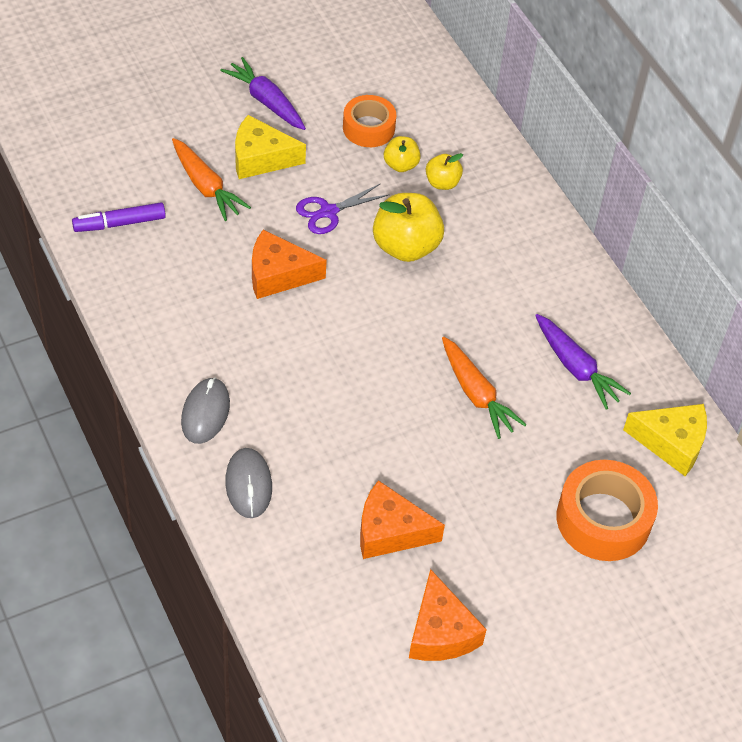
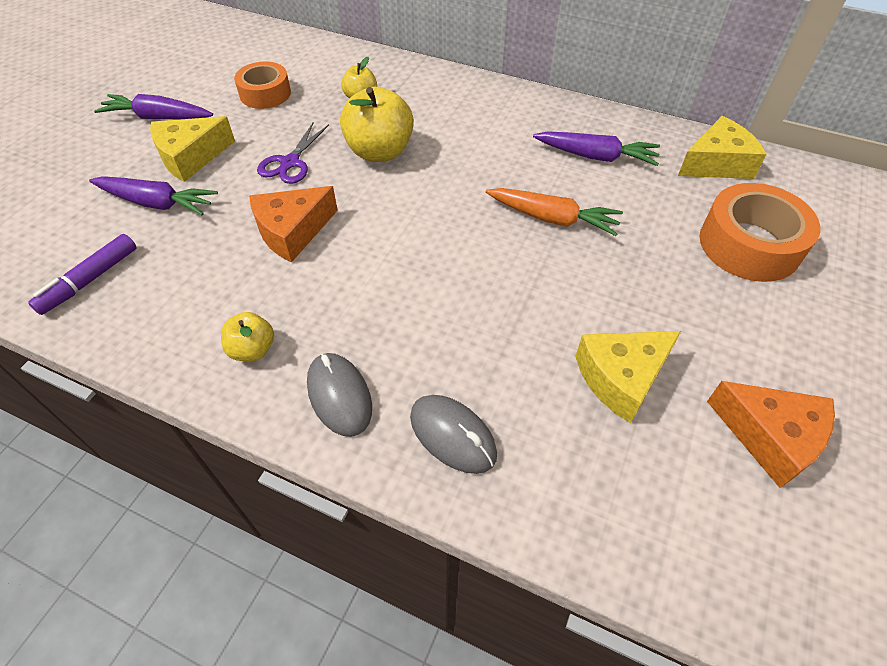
camera: 35 degrees left, 0 degrees up
orange carrot [172,138,251,221] -> purple carrot [89,176,218,216]
orange cheese [360,480,445,559] -> yellow cheese [575,331,681,423]
yellow apple [384,136,421,172] -> yellow apple moved to [221,312,274,361]

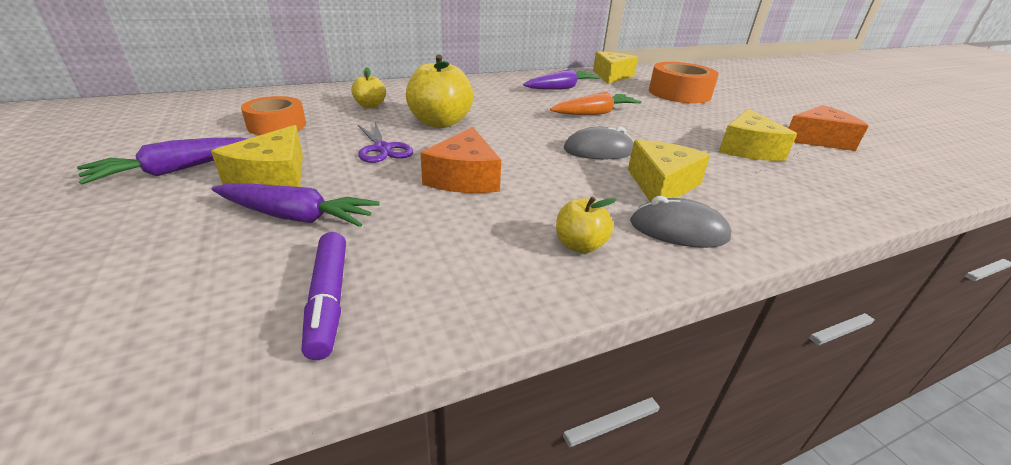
camera: 50 degrees left, 20 degrees down
purple carrot [89,176,218,216] -> purple carrot turned 45 degrees clockwise [212,183,380,227]
grey mouse [410,395,497,474] -> grey mouse moved to [564,127,634,159]
none -> yellow cheese [628,140,710,201]

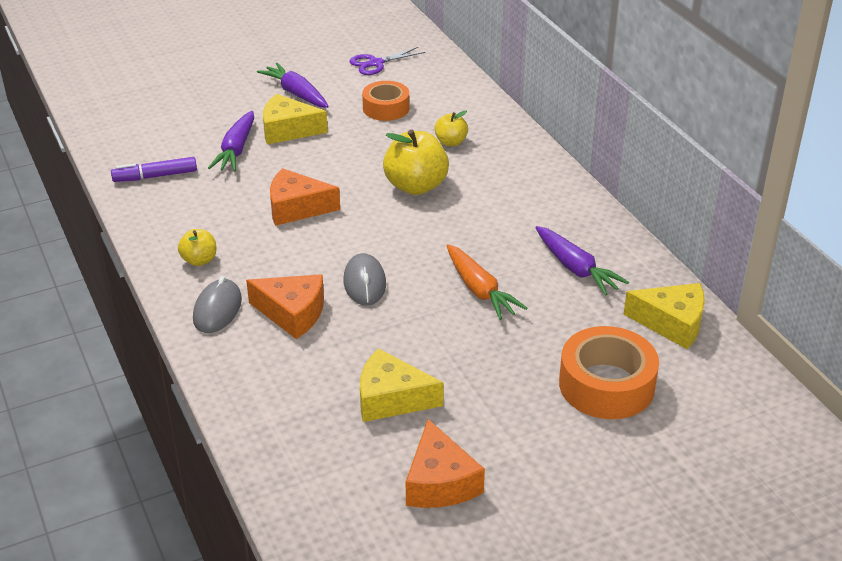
camera: 90 degrees right, 5 degrees up
purple scissors [358,122,413,163] -> purple scissors moved to [350,47,425,75]
yellow cheese [628,140,710,201] -> orange cheese [246,274,324,339]

